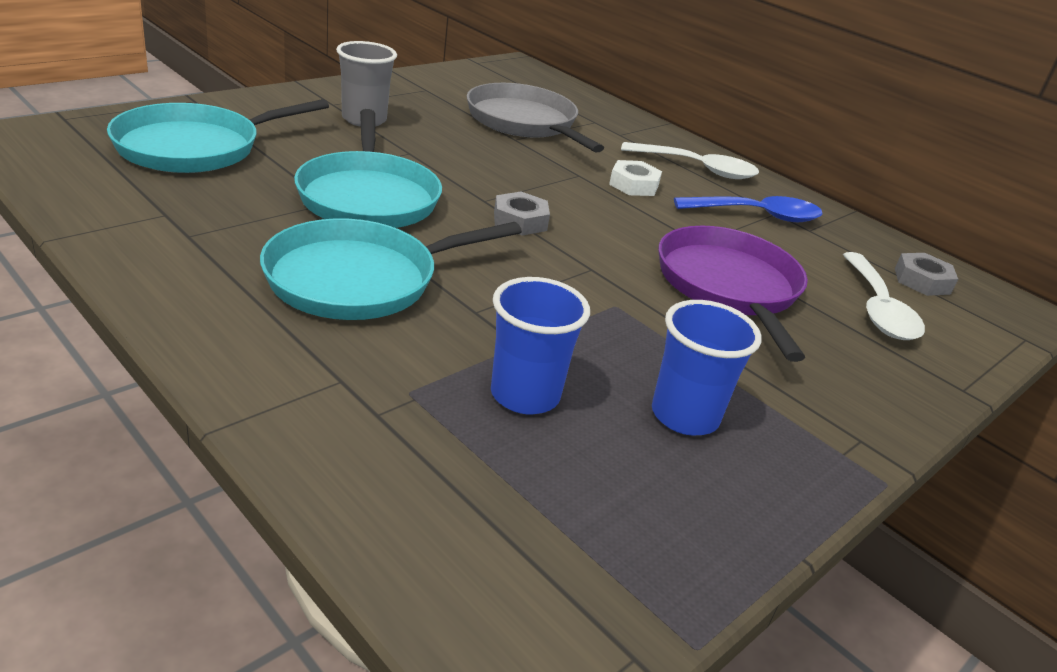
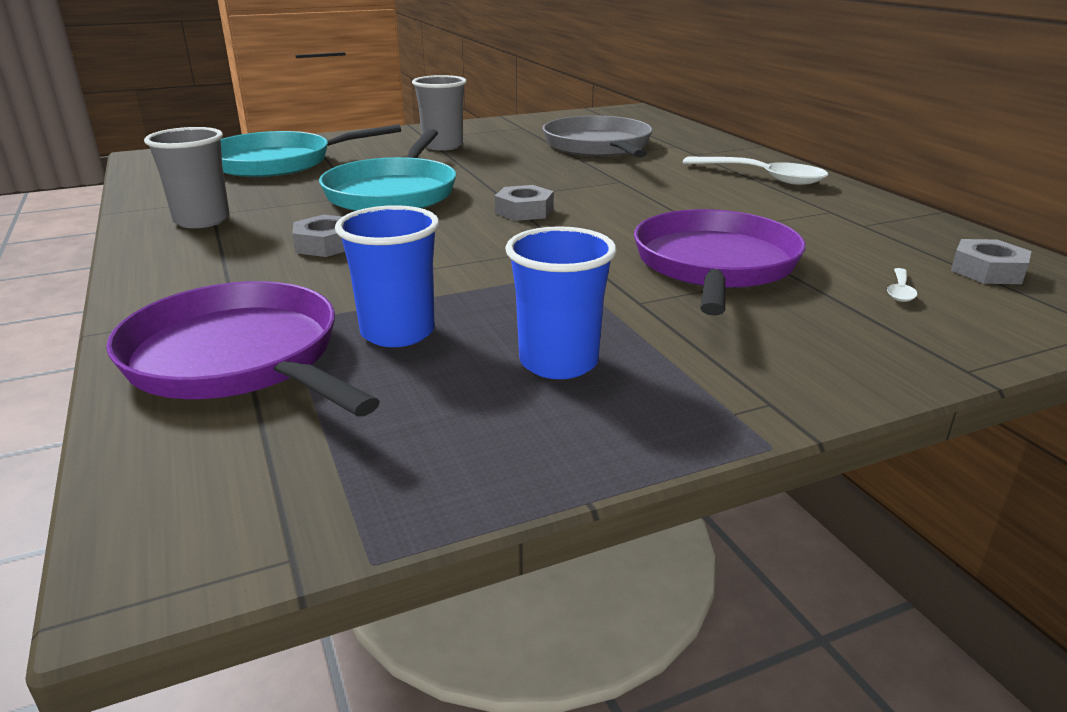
camera: 25 degrees right, 5 degrees down
turquoise pan [260,218,522,320] -> grey nut [292,215,345,257]
white nut [609,160,662,196] -> none
blue spoon [674,196,823,222] -> none
white spoon [843,252,925,340] -> white spoon [887,268,917,302], size x0.43
none -> purple pan [106,281,380,417]
none -> grey cup [144,127,230,228]

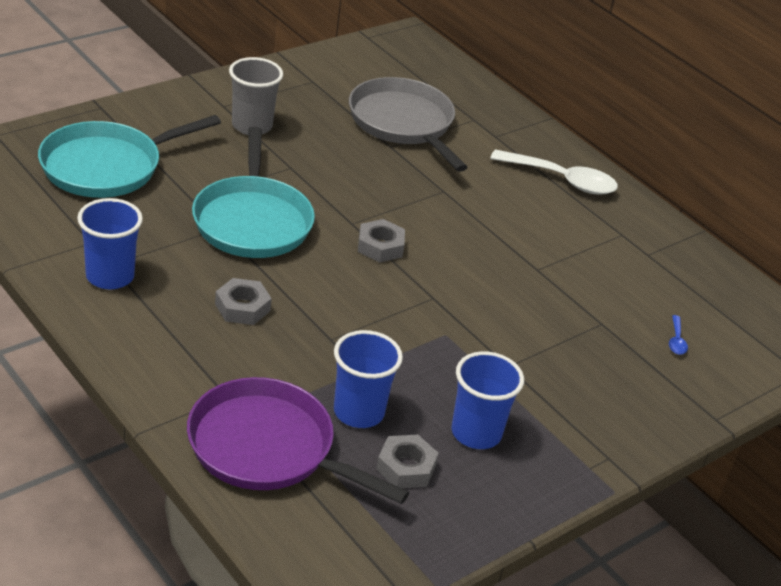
camera: 20 degrees left, 10 degrees up
grey cup [144,127,230,228] -> blue cup [77,198,143,289]
purple pan [634,209,806,316] -> none
white spoon [887,268,917,302] -> blue spoon [669,315,688,355]
grey nut [951,239,1031,284] -> grey nut moved to [376,434,439,488]

